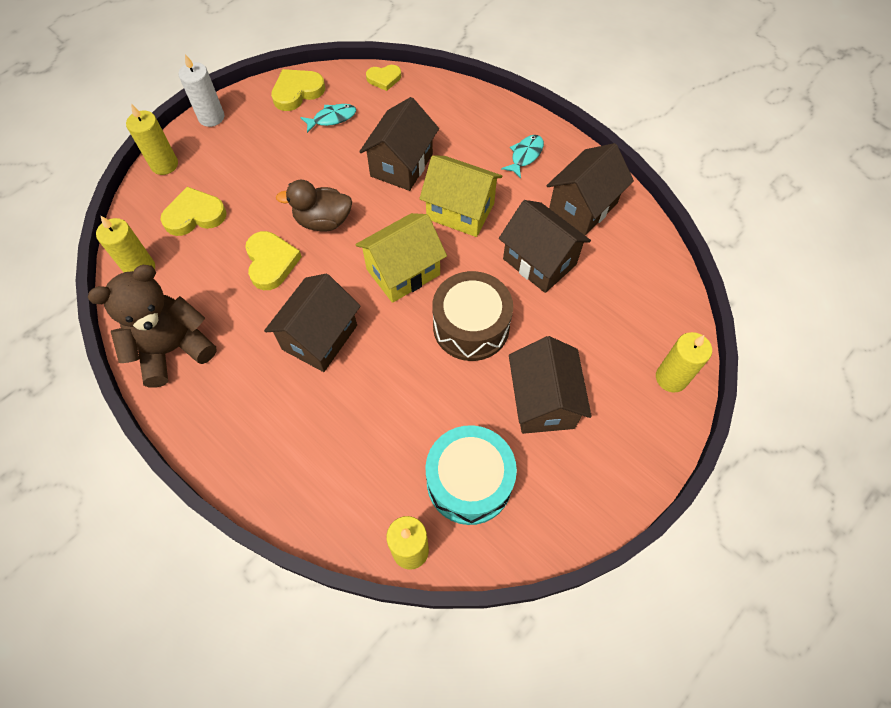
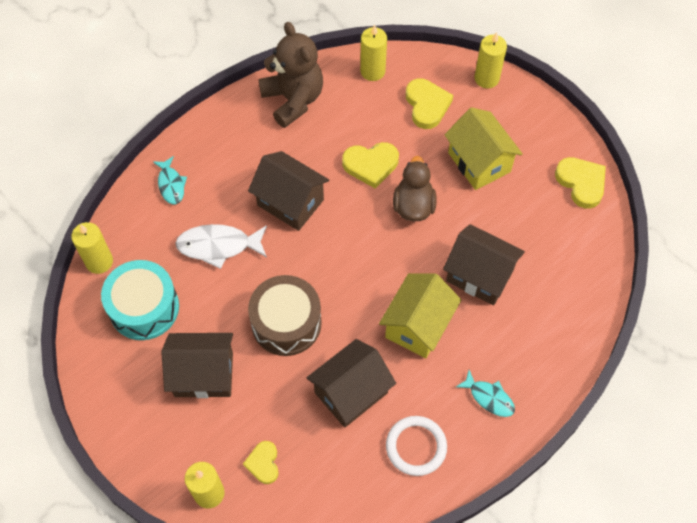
camera: 95 degrees right, 0 degrees up
white candle [179,54,224,127] -> none
turquoise fish [300,104,356,133] -> turquoise fish moved to [153,156,187,205]
yellow house [355,213,447,303] -> yellow house moved to [444,107,523,190]
yellow heart [366,65,401,91] -> yellow heart moved to [243,441,279,484]
brown house [547,143,634,235] -> white ring [386,416,447,476]
none -> white fish [175,224,267,269]

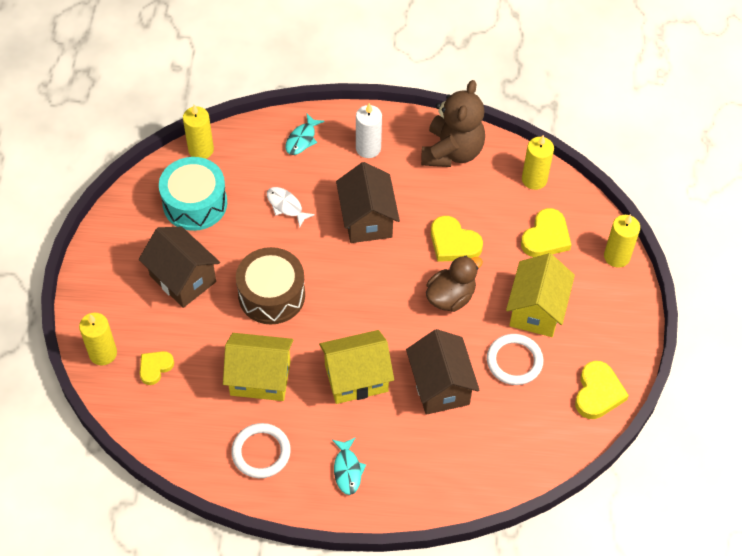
camera: 45 degrees right, 5 degrees down
white fish [175,224,267,269] -> white fish [267,187,315,228], size x0.63
brown house [307,339,396,428] -> yellow house [223,333,293,401]
none -> white candle [356,103,382,158]
none -> white ring [487,334,543,385]

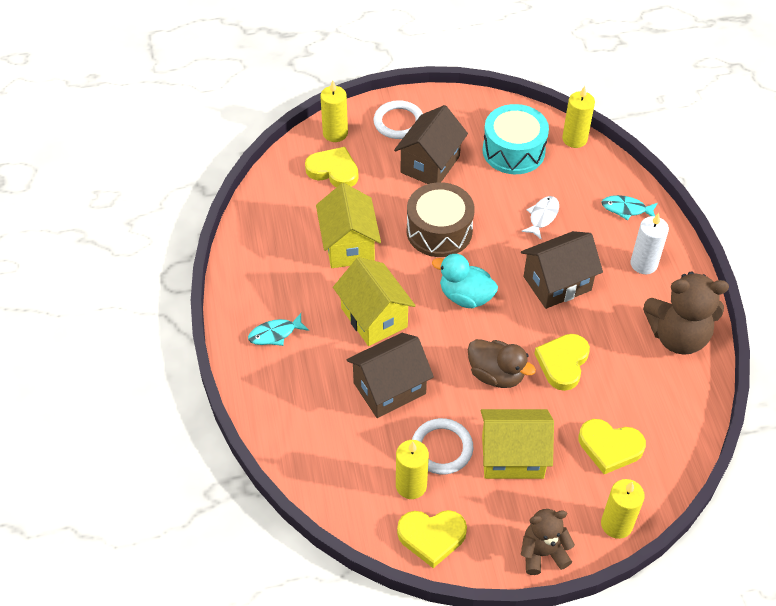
camera: 75 degrees right, 5 degrees down
yellow heart [140,351,174,385] -> yellow heart [305,147,359,187], size x1.55
white ring [231,423,291,478] -> white ring moved to [373,100,423,139]
yellow candle [522,135,554,190] -> yellow candle moved to [396,440,429,499]
none -> turquoise duck [432,254,498,308]
none -> brown teddy bear [521,509,575,575]

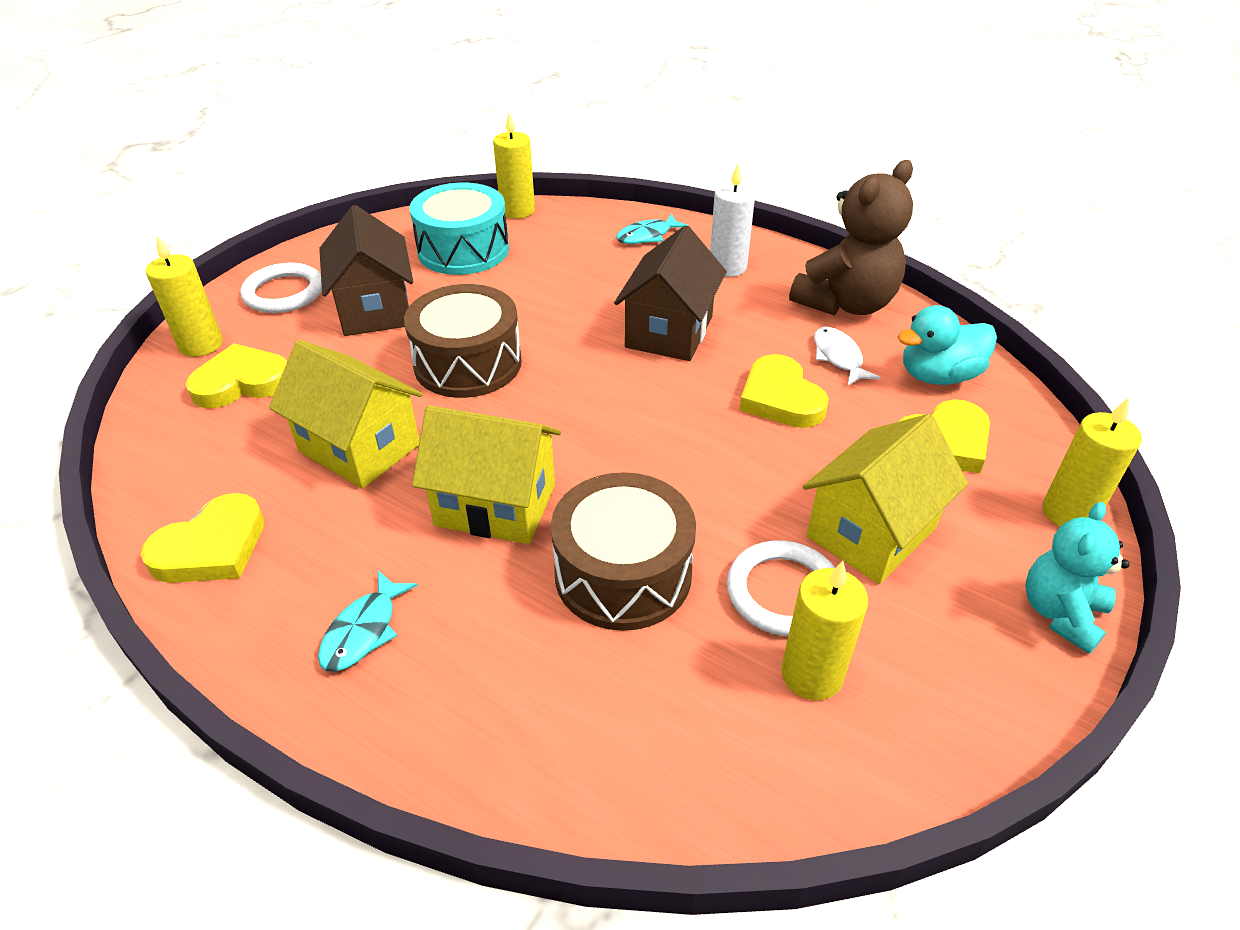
camera: 45 degrees left, 10 degrees down
brown house [346,333,434,418] -> brown drum [551,472,696,631]
yellow heart [397,510,467,568] -> yellow heart moved to [141,493,264,583]
turquoise duck [432,254,498,308] -> turquoise duck moved to [897,305,997,385]
brown duck [468,339,536,388] -> none
white fish [521,196,559,239] -> white fish moved to [814,327,881,386]
brown teddy bear [521,509,575,575] -> turquoise teddy bear [1026,502,1130,654]

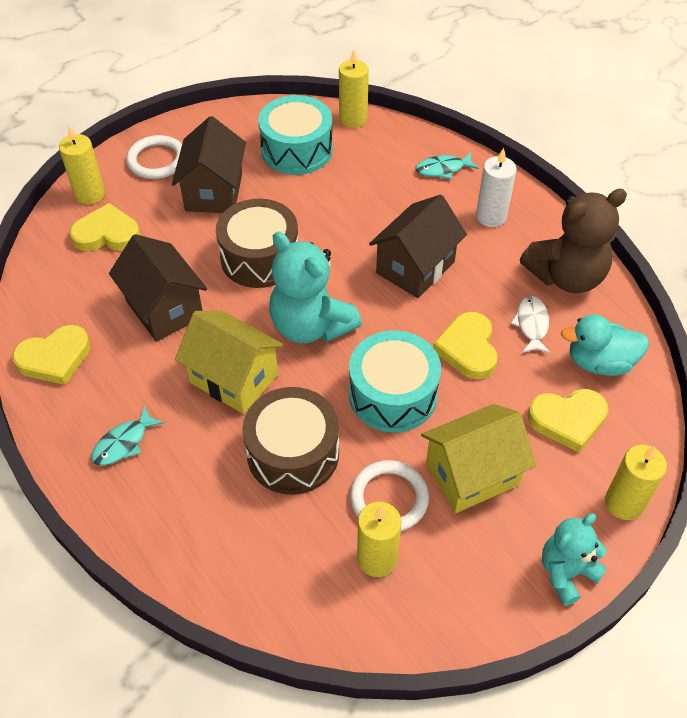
camera: 20 degrees right, 10 degrees up
yellow house [269,340,422,489] -> brown house [109,234,207,342]
none -> turquoise teddy bear [269,232,362,343]
none -> turquoise drum [349,330,441,433]

